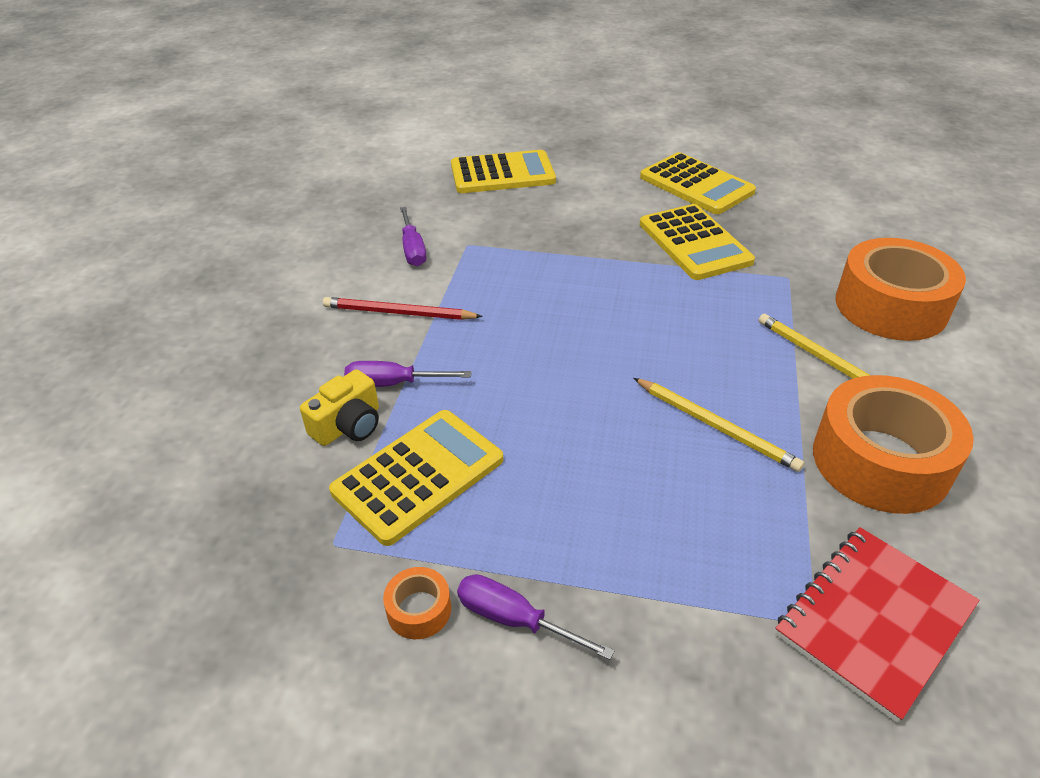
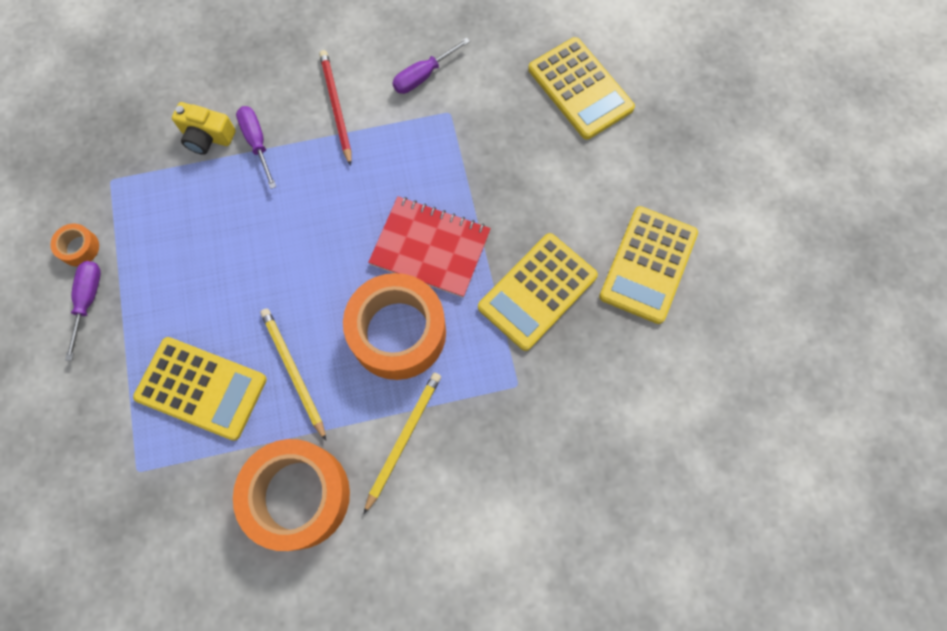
camera: 65 degrees right, 30 degrees up
yellow calculator [329,410,503,546] -> yellow calculator moved to [133,337,267,441]
yellow pencil [634,378,804,472] -> yellow pencil turned 135 degrees clockwise [260,308,326,441]
red notebook [775,527,980,723] -> red notebook moved to [368,196,491,298]
orange tape [835,238,966,341] -> orange tape moved to [343,273,446,380]

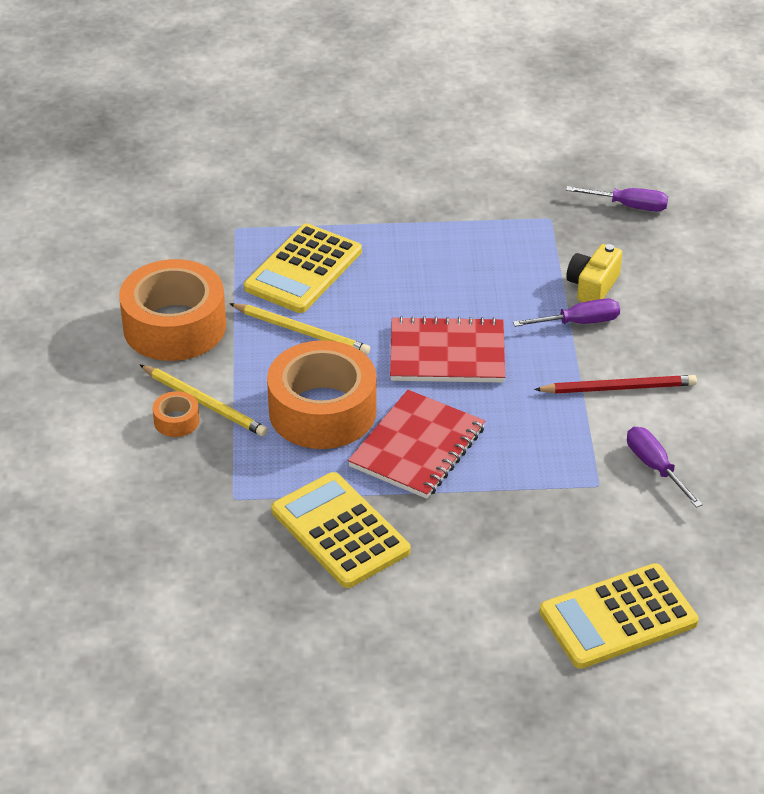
camera: 100 degrees right, 30 degrees down
orange tape [50,224,99,266] -> orange tape moved to [153,391,199,437]
purple screwdriver [65,261,101,361] -> purple screwdriver moved to [566,186,668,211]
yellow pencil [260,308,326,441] -> yellow pencil turned 45 degrees clockwise [229,303,370,355]
yellow calculator [599,206,698,324] -> none
none -> red notebook [390,316,505,383]

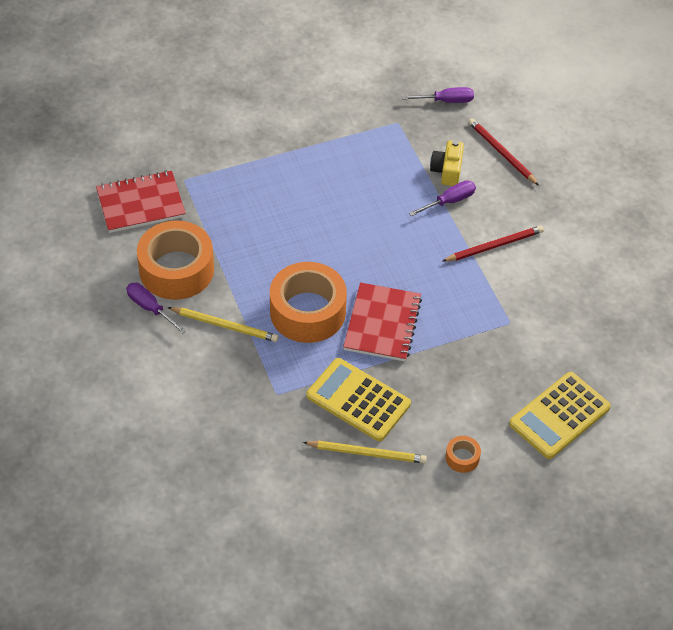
camera: 20 degrees left, 10 degrees up
orange tape [153,391,199,437] -> orange tape moved to [446,436,481,473]
yellow pencil [229,303,370,355] -> yellow pencil moved to [303,441,427,464]
yellow calculator [244,223,362,313] -> none
red notebook [390,316,505,383] -> red notebook moved to [96,170,186,233]
purple screwdriver [627,427,703,508] -> purple screwdriver moved to [126,283,187,333]
none -> red pencil [468,118,539,185]

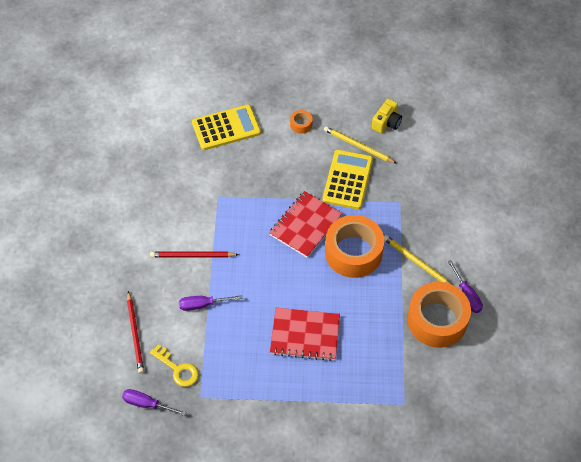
camera: 155 degrees left, 5 degrees up
red notebook [96,170,186,233] -> red notebook moved to [270,308,340,361]
yellow calculator [306,358,411,441] -> yellow calculator turned 135 degrees counterclockwise [322,150,373,210]
yellow camera [430,140,464,186] -> yellow camera moved to [372,99,402,133]
none -> yellow key [150,344,199,387]

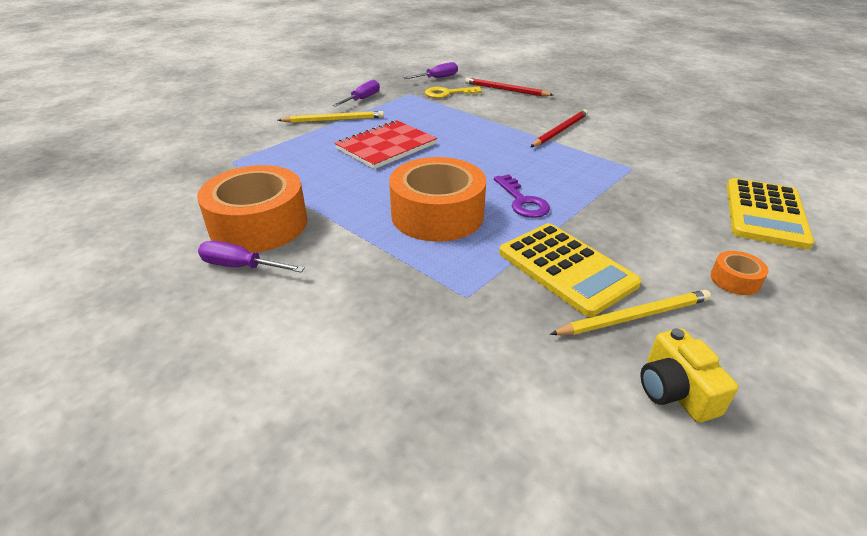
camera: 130 degrees right, 20 degrees down
purple screwdriver [179,295,242,311] -> purple screwdriver moved to [332,80,380,107]
red notebook [269,191,342,258] -> purple key [494,174,550,218]
yellow pencil [384,235,451,284] -> yellow pencil moved to [278,111,384,123]

